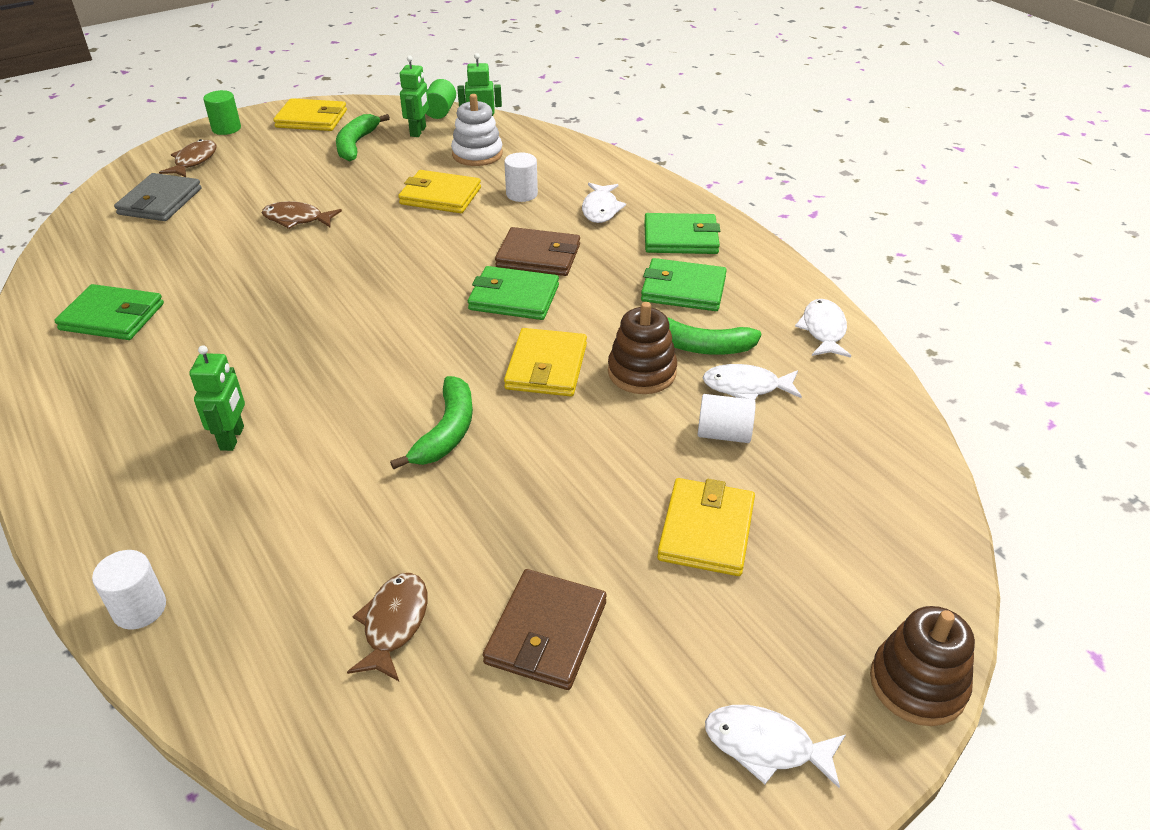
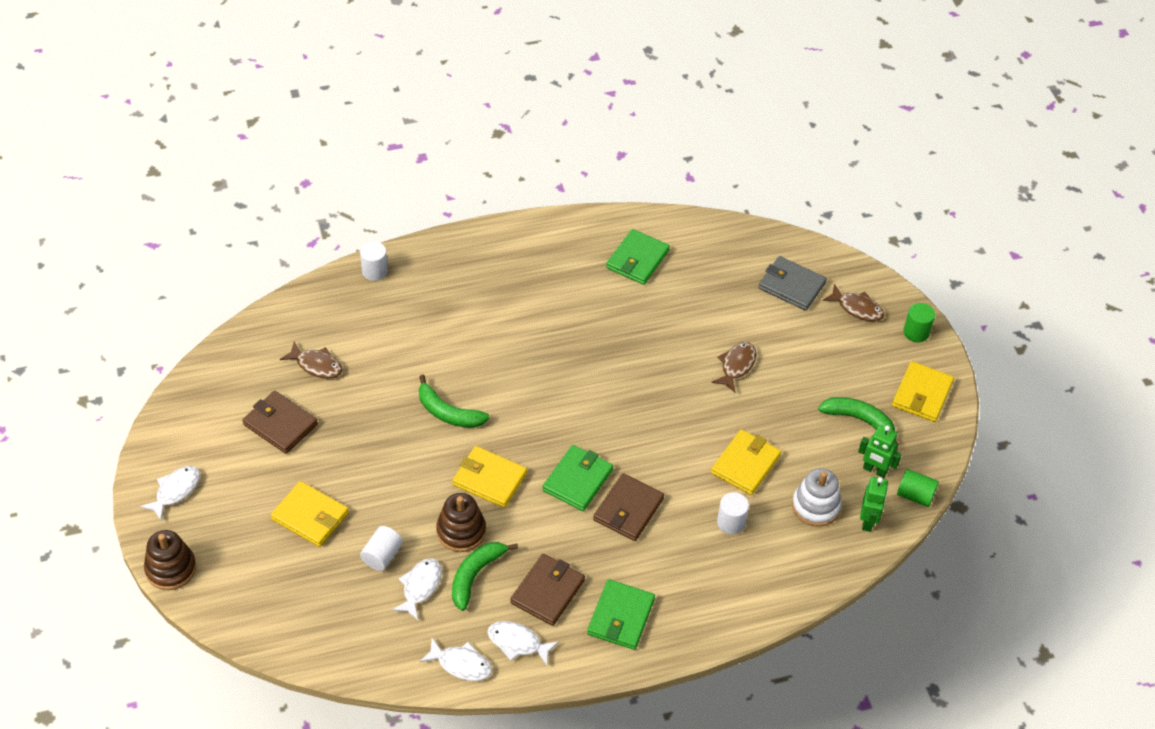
camera: 105 degrees right, 10 degrees up
green robot [189,345,245,451] -> none
white fish [582,183,626,223] -> white fish moved to [487,621,559,666]
green wallet [641,258,727,311] -> brown wallet [510,554,585,626]

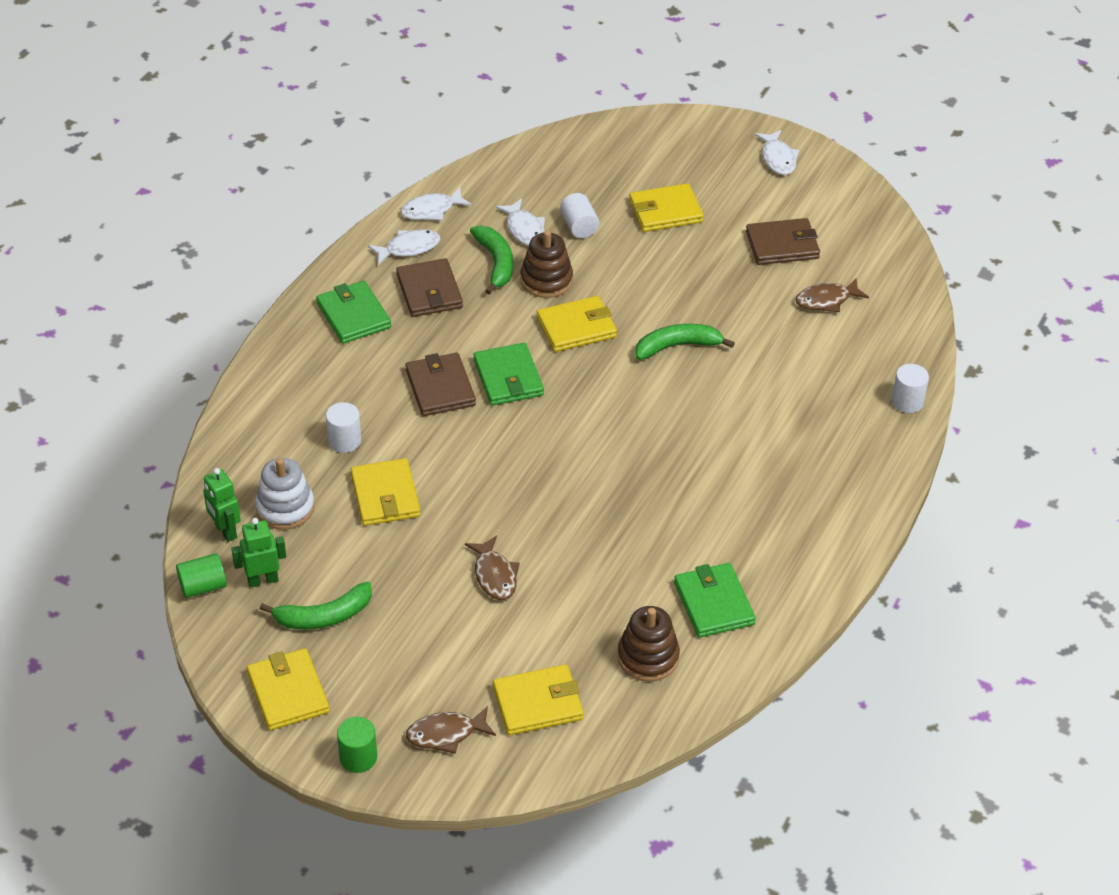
camera: 135 degrees right, 5 degrees down
brown stacking toy [144,530,196,590] -> brown stacking toy moved to [618,606,680,682]
grey wallet [758,256,827,311] -> yellow wallet [493,664,584,735]

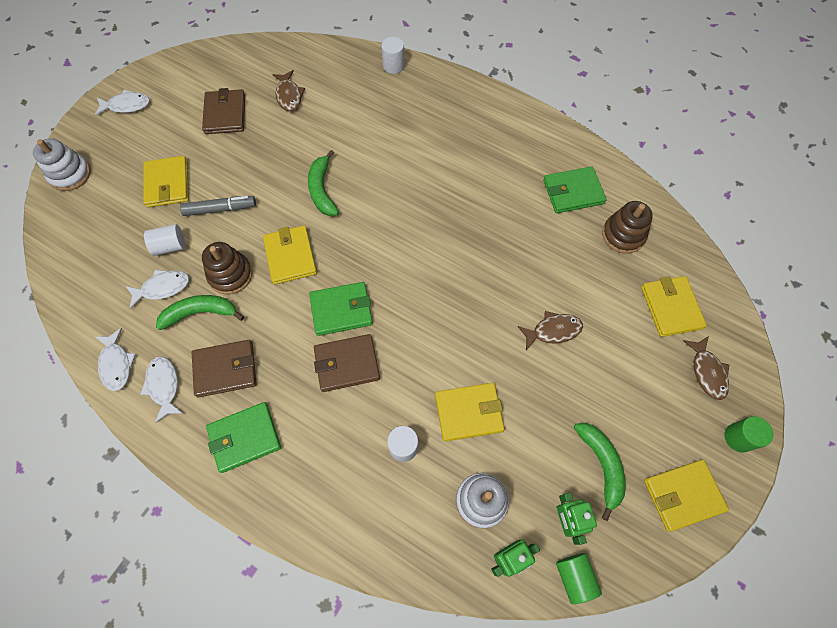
camera: 85 degrees left, 20 degrees up
none -> white stacking toy [33,138,91,191]
none -> grey marker [180,196,256,216]

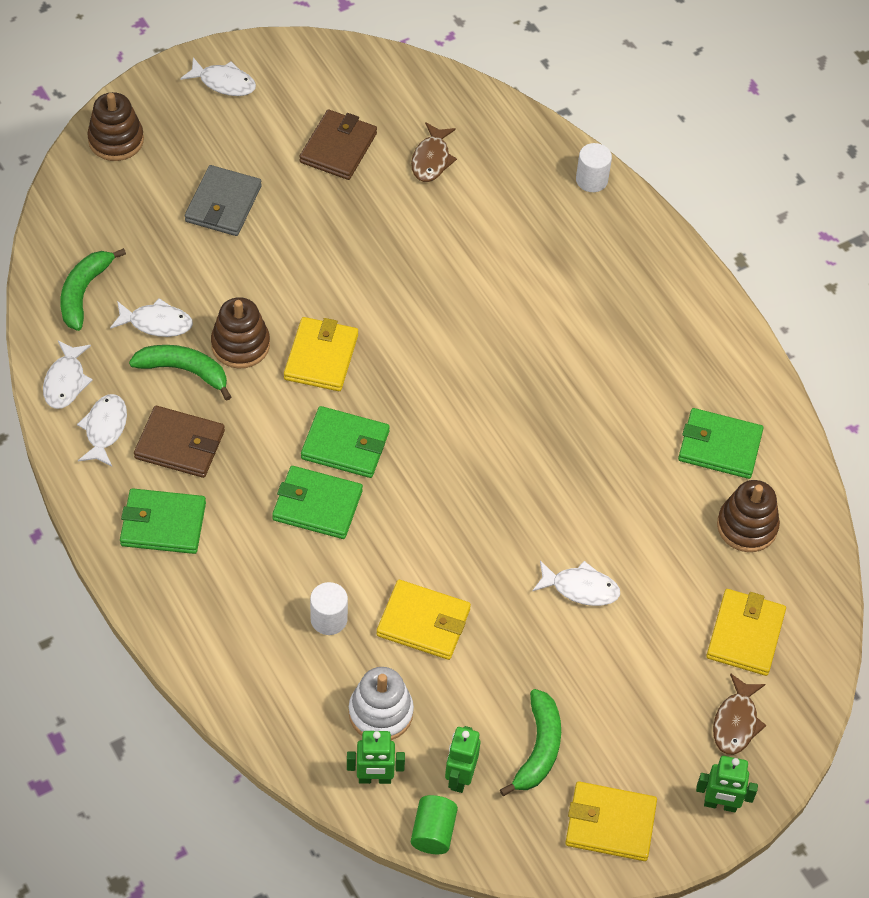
camera: 25 degrees right, 10 degrees down
white stacking toy [33,138,91,191] -> brown stacking toy [87,92,144,161]
yellow wallet [143,156,189,208] -> grey wallet [185,165,262,236]
white cylinder [144,224,185,256] -> none
grey marker [180,196,256,216] -> none
green banana [308,150,339,216] -> green banana moved to [60,248,126,331]
brown wallet [314,334,380,392] -> green wallet [272,466,363,539]
brown fish [517,311,583,350] -> white fish [532,561,620,606]
green cylinder [725,416,773,452] -> green robot [696,756,758,812]

